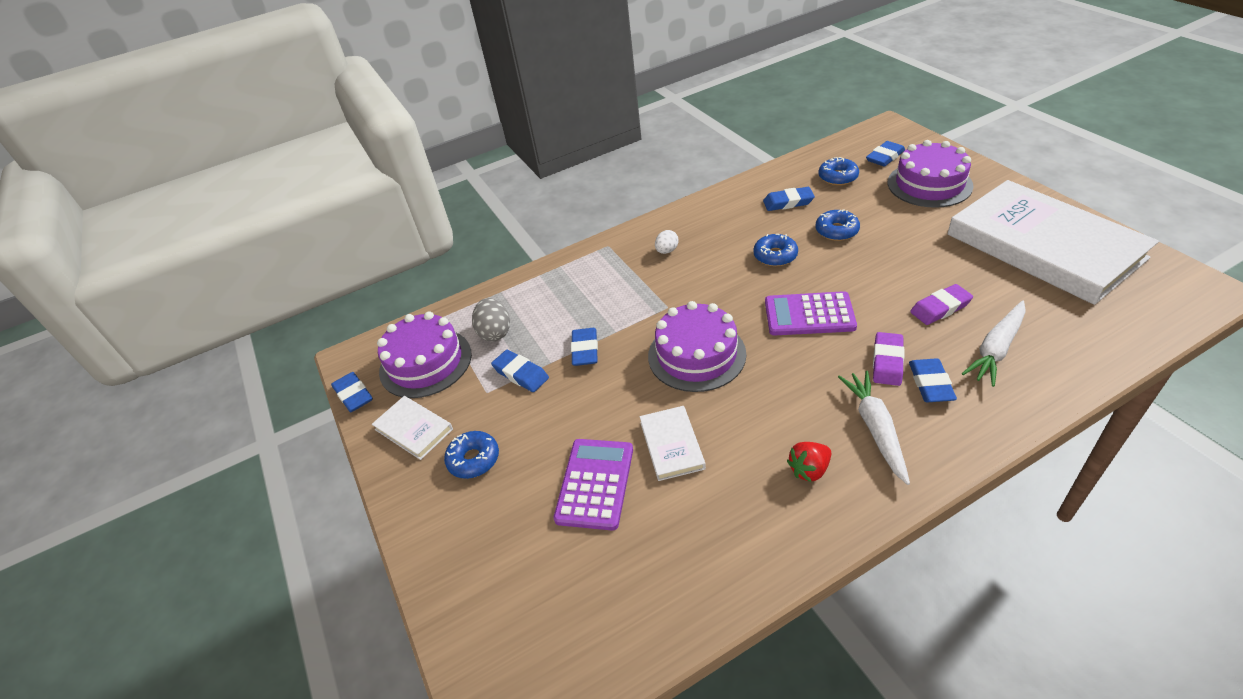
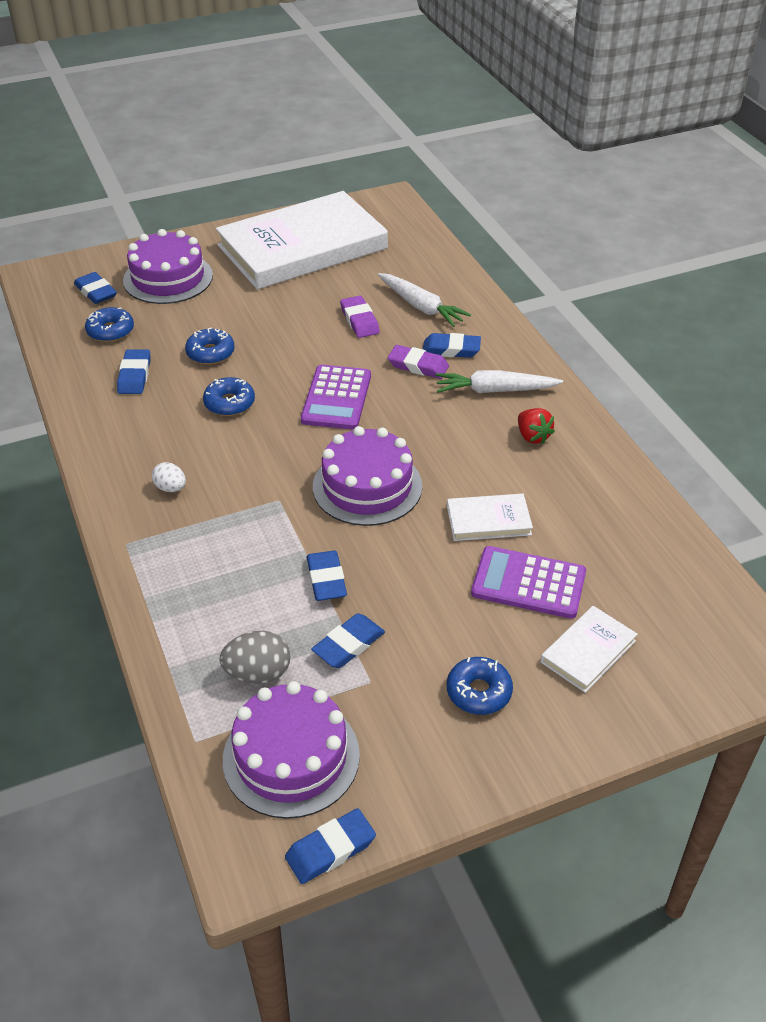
camera: 90 degrees left, 0 degrees up
white book [372,396,453,460] -> white book moved to [541,606,638,693]
blue eraser [571,328,598,366] -> blue eraser turned 75 degrees clockwise [307,550,347,601]

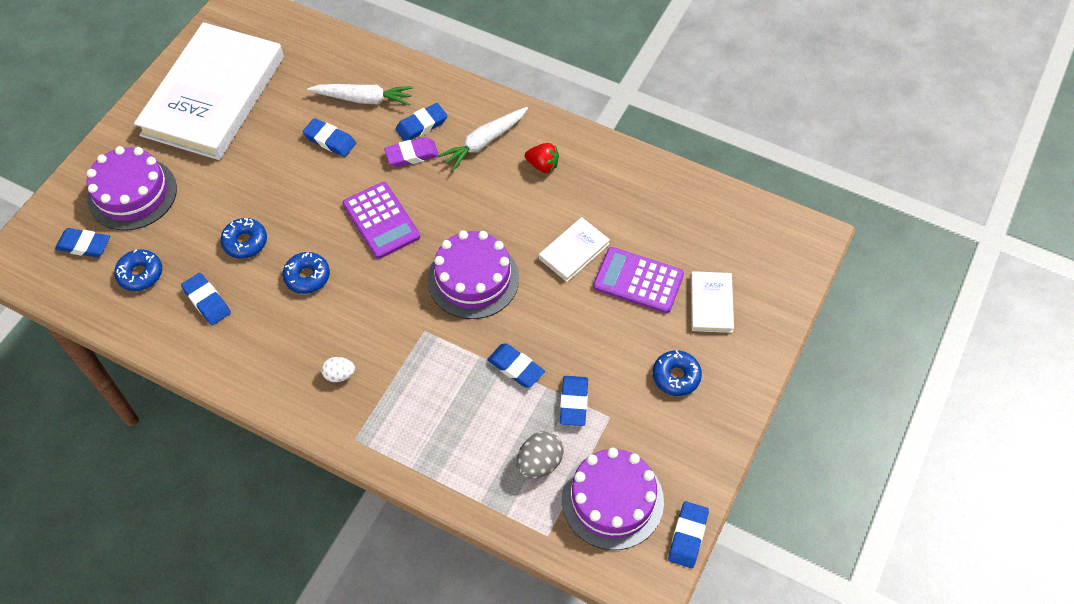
camera: 40 degrees left, 15 degrees up
purple eraser [340,296,380,338] -> blue eraser [303,118,356,157]
purple calculator [471,546,586,619] -> purple calculator turned 45 degrees clockwise [593,247,684,313]

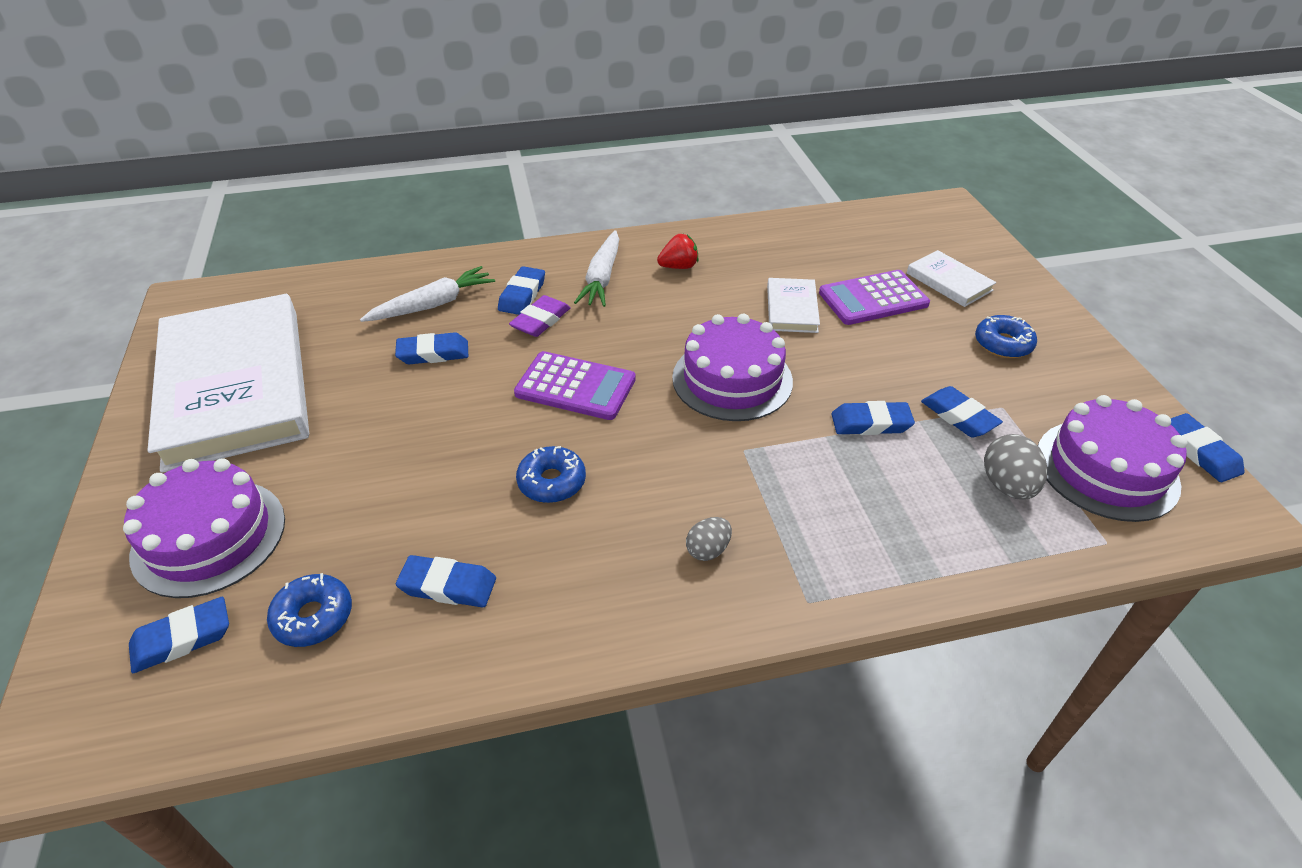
camera: 40 degrees left, 15 degrees down
blue donut [220,218,267,259] -> none
white egg [321,357,355,382] -> grey egg [686,517,732,561]

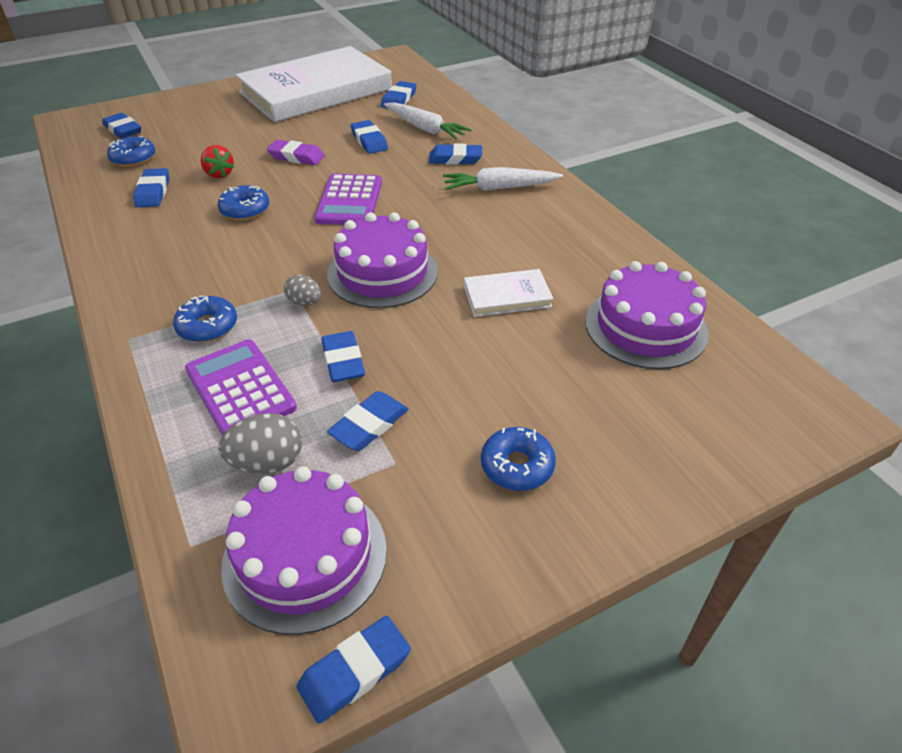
camera: 75 degrees right, 0 degrees up
purple cake [123,458,285,598] -> purple cake moved to [585,261,709,369]
purple eraser [509,295,571,337] -> purple eraser moved to [267,140,325,165]
red strawberry [657,234,698,269] -> red strawberry moved to [201,145,234,178]
grey egg [686,517,732,561] -> grey egg moved to [284,274,321,306]
purple calculator [819,270,930,325] -> purple calculator moved to [185,340,297,435]
white book [907,250,996,307] -> none
none -> blue donut [173,296,237,342]
none -> blue eraser [381,81,417,108]

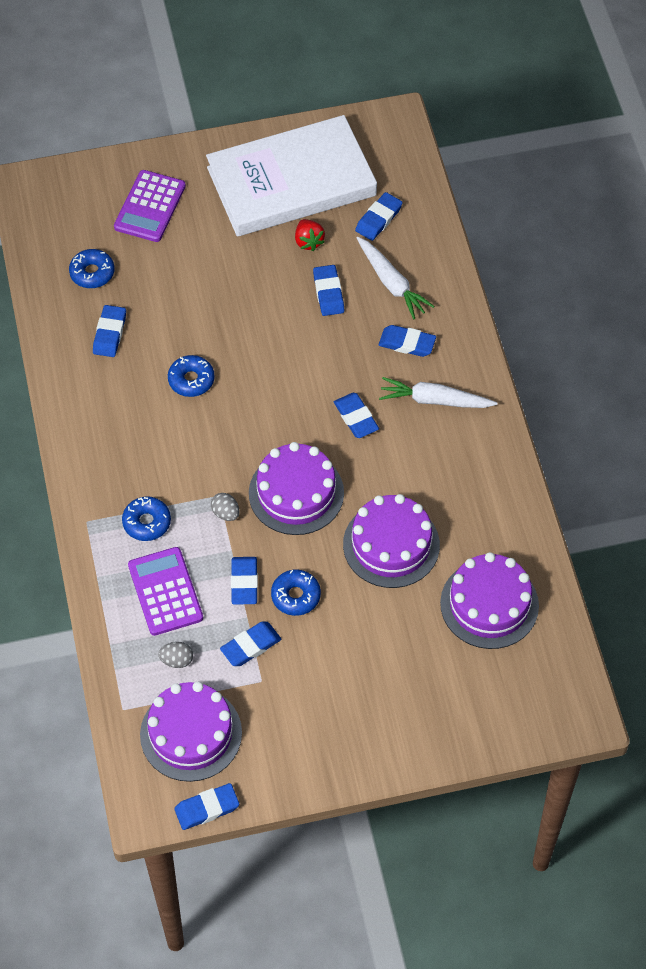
camera: 15 degrees right, 15 degrees up
blue eraser [102,113,141,139] -> blue eraser moved to [334,393,379,438]
red strawberry [201,145,234,178] -> red strawberry moved to [295,219,325,251]
grey egg [218,413,302,474] -> grey egg [158,642,193,668], size x0.65
purple eraser [267,140,325,165] -> none
purple calculator [314,174,382,225] -> purple calculator moved to [114,170,186,242]
white book [464,269,553,317] -> purple cake [343,494,440,588]
blue donut [481,427,556,491] -> blue donut moved to [271,570,321,616]

